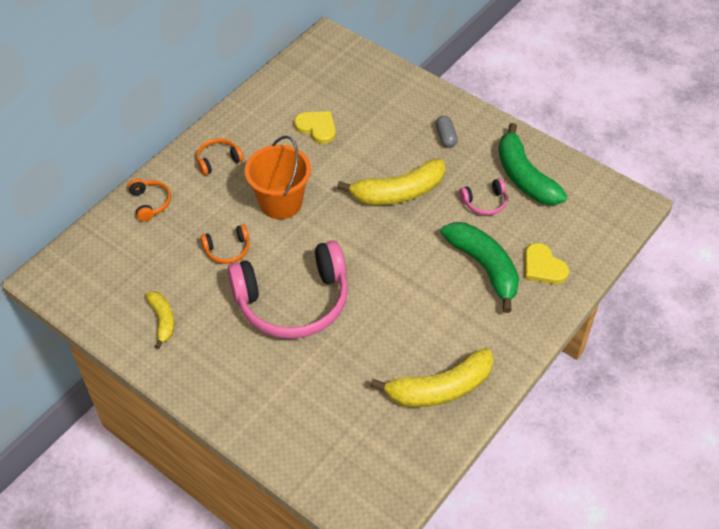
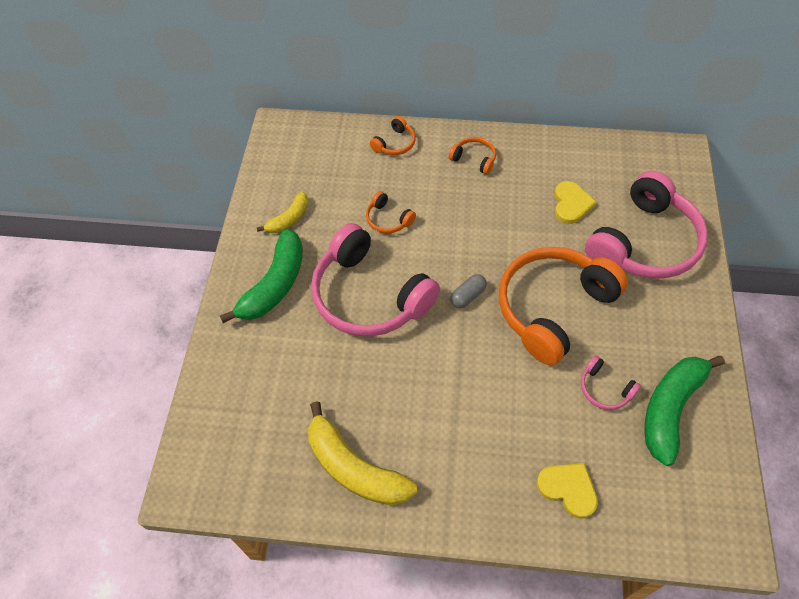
camera: 60 degrees right, 5 degrees up
orange bucket [245,136,311,219] -> none
yellow banana [337,159,445,205] -> orange headphones [499,247,628,365]
grey capsule [436,116,458,148] -> grey capsule moved to [450,274,487,308]
green banana [441,222,519,313] -> green banana moved to [220,229,303,323]
yellow heart [524,243,569,284] -> yellow heart turned 105 degrees clockwise [537,463,598,518]
none -> pink headphones [585,171,708,278]

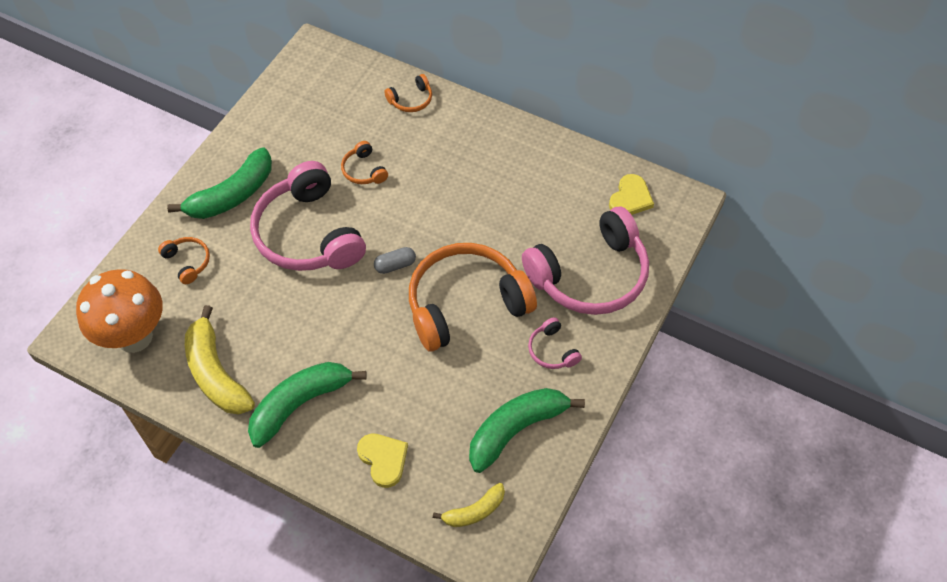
camera: 20 degrees right, 0 degrees up
yellow banana [257,192,308,233] -> yellow banana moved to [433,483,505,527]
orange headphones [449,137,496,175] -> orange headphones moved to [158,237,210,284]
yellow heart [554,181,597,224] -> yellow heart moved to [609,174,654,215]
pink headphones [581,355,641,410] -> pink headphones moved to [528,317,582,369]
none -> orange mushroom [76,269,163,353]
none -> green banana [248,362,367,448]

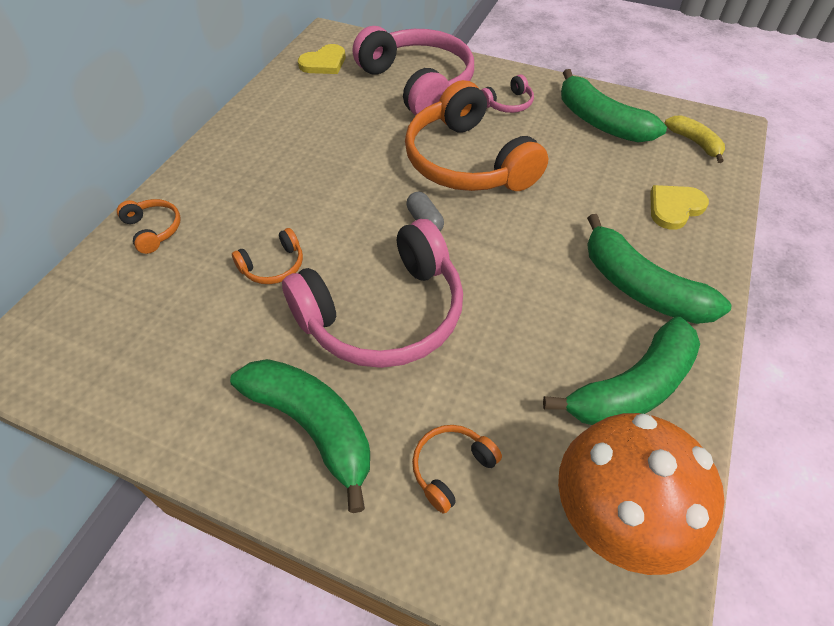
camera: 95 degrees left, 5 degrees down
yellow banana [185,305,255,414] -> green banana [543,317,700,425]
yellow heart [609,174,654,215] -> yellow heart turned 120 degrees clockwise [298,44,345,74]

